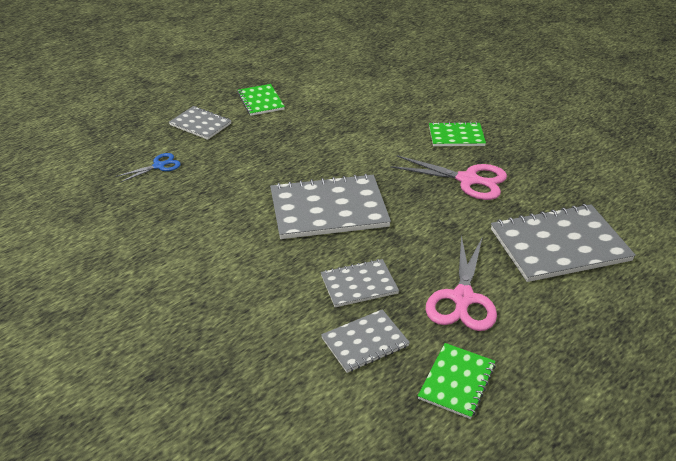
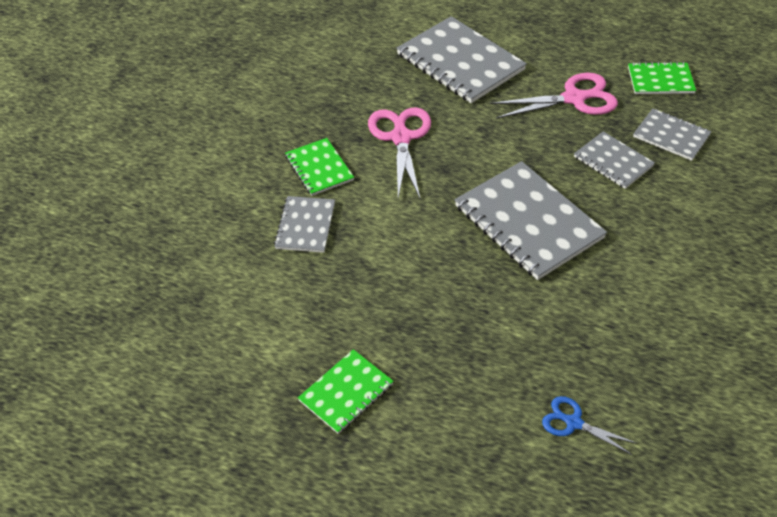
camera: 115 degrees left, 10 degrees up
grey notebook [169,106,232,140] -> grey notebook moved to [274,196,335,253]

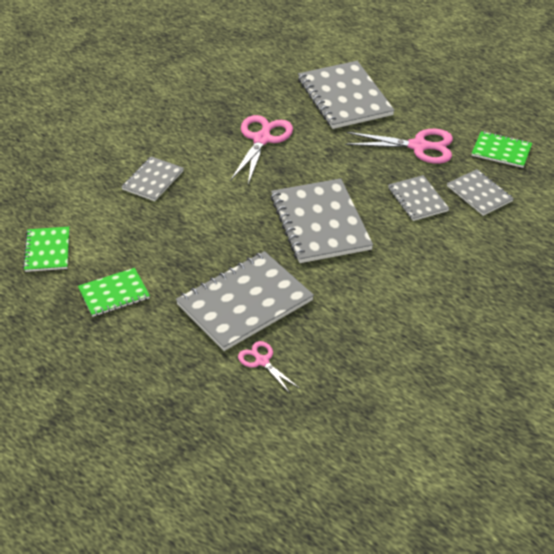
camera: 20 degrees right, 5 degrees down
green notebook [285,138,354,196] -> green notebook moved to [23,227,69,272]
blue scissors [542,396,638,455] -> pink scissors [238,341,299,393]
none -> grey notebook [176,251,314,351]

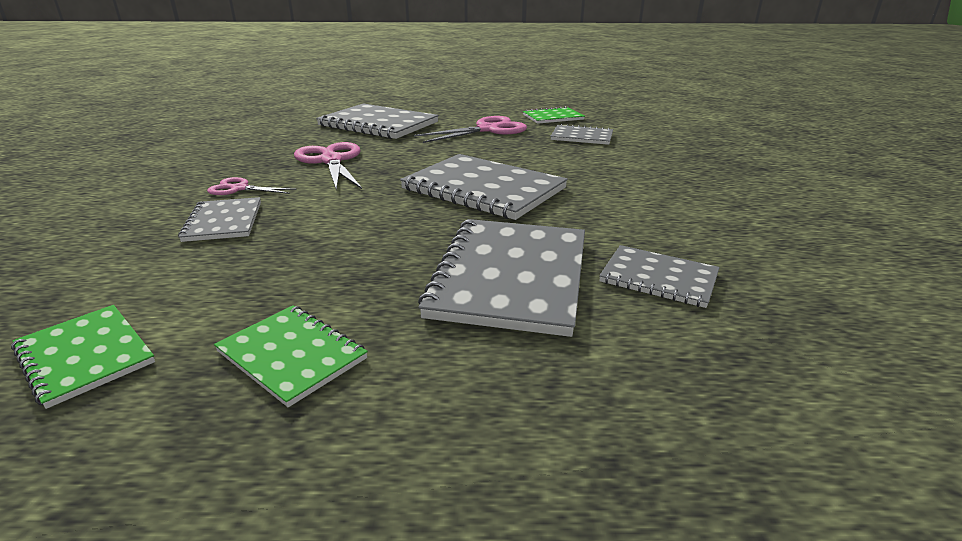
camera: 40 degrees left, 15 degrees down
green notebook [78,268,150,317] -> green notebook turned 75 degrees counterclockwise [214,305,368,407]
pink scissors [238,341,299,393] -> pink scissors moved to [207,177,296,195]
grey notebook [388,175,449,221] -> grey notebook moved to [599,245,720,308]

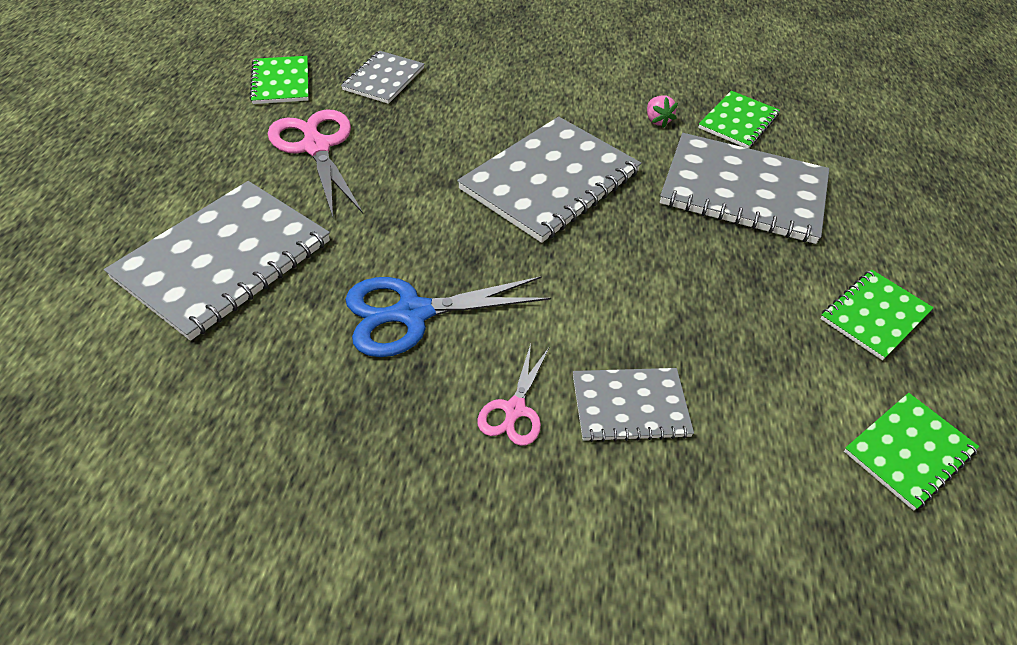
camera: 85 degrees left, 20 degrees up
pink scissors [294,142,362,190] -> blue scissors [345,276,551,357]
grey notebook [599,245,720,308] -> green notebook [698,91,780,148]
none -> pink strawberry [647,95,678,128]

